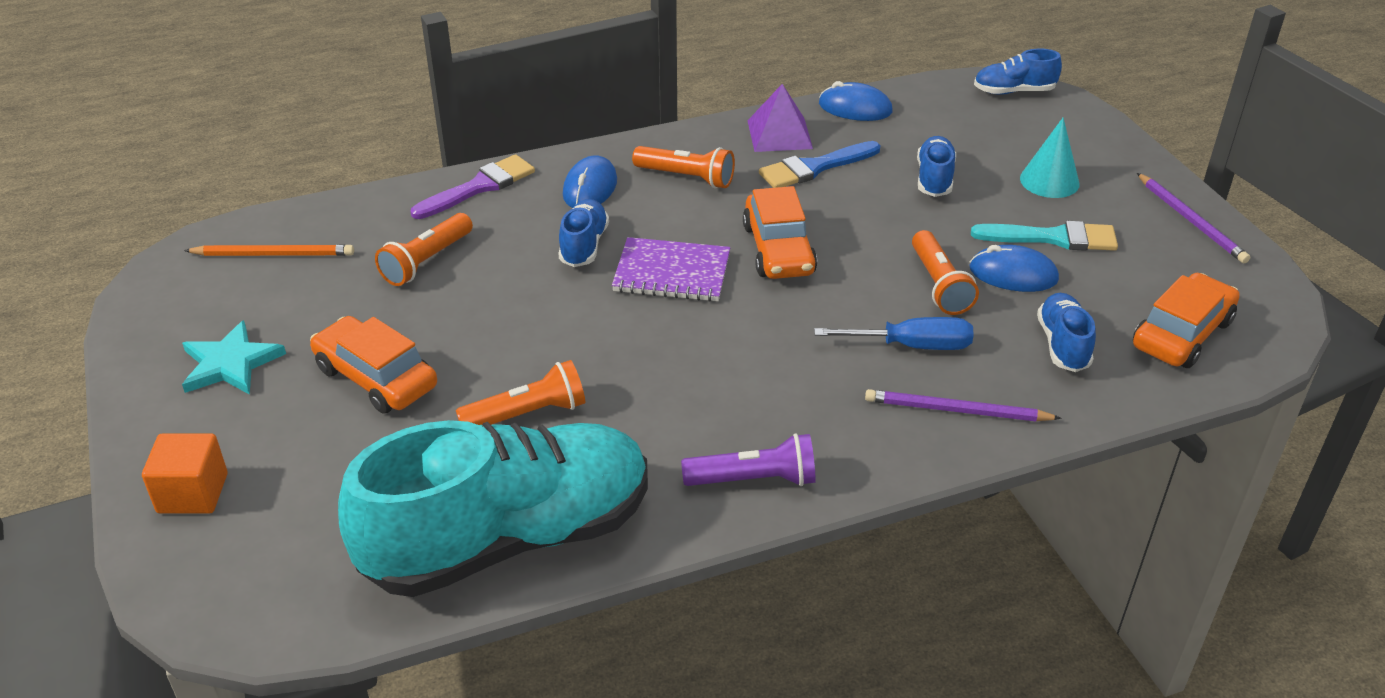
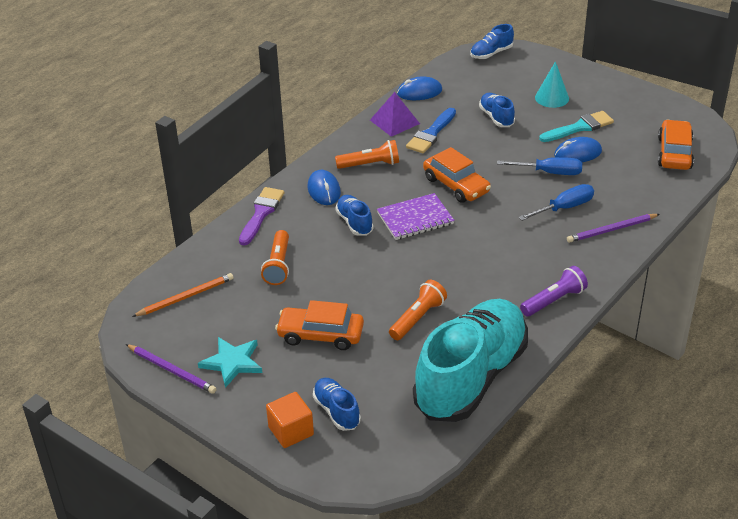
camera: 30 degrees left, 0 degrees up
orange flashlight [912,230,979,315] -> blue screwdriver [497,157,582,175]
blue shoe [1037,293,1096,372] -> blue shoe moved to [313,378,361,431]
purple pencil [1137,173,1250,263] -> purple pencil moved to [126,344,217,394]

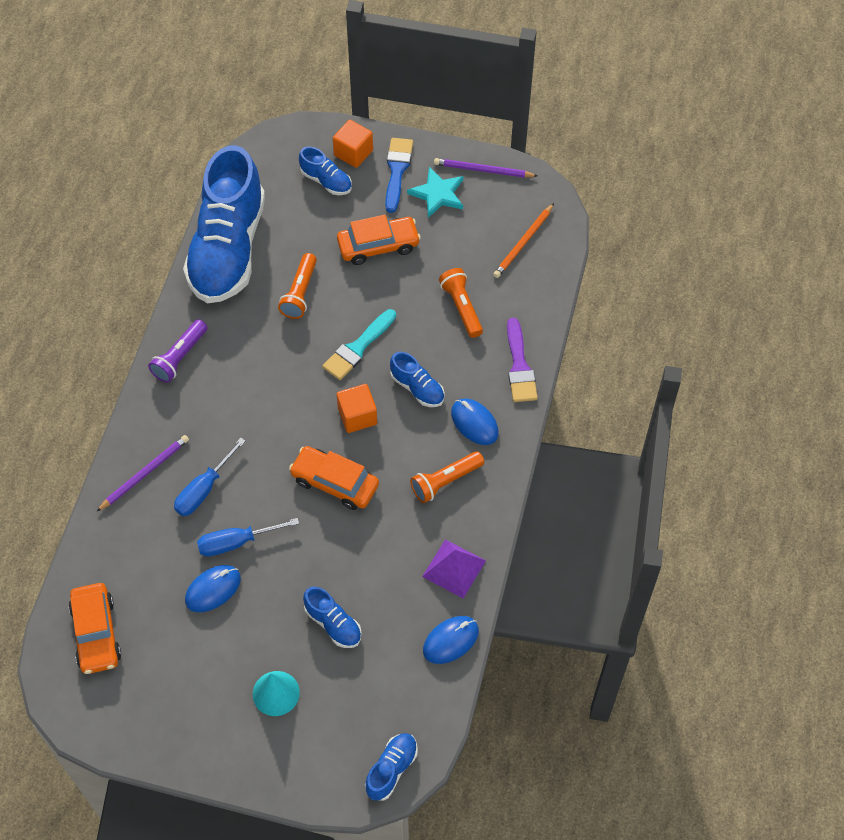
camera: 155 degrees right, 20 degrees up
purple notebook [377,193,455,240] -> orange cube [337,384,377,433]
blue brush [406,108,456,153] -> blue brush moved to [385,138,413,213]
turquoise shoe [413,299,528,422] -> blue shoe [183,145,265,303]
turquoise brush [539,111,614,142] -> turquoise brush moved to [322,309,396,380]

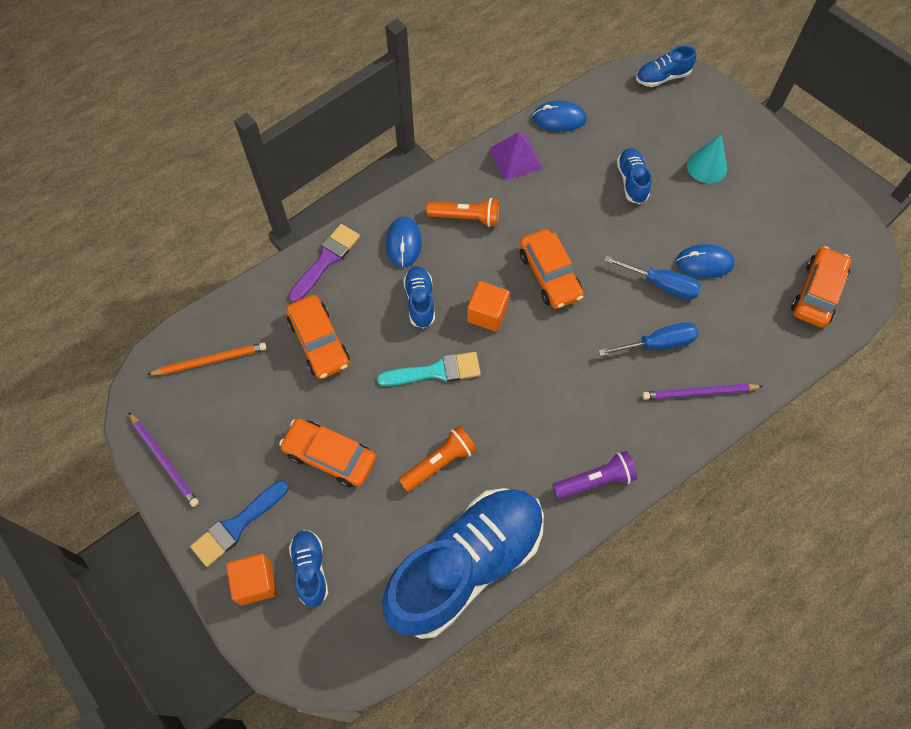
camera: 140 degrees left, 5 degrees up
turquoise star [407,167,463,218] -> none
orange flashlight [439,268,483,338] -> orange car [286,295,349,379]

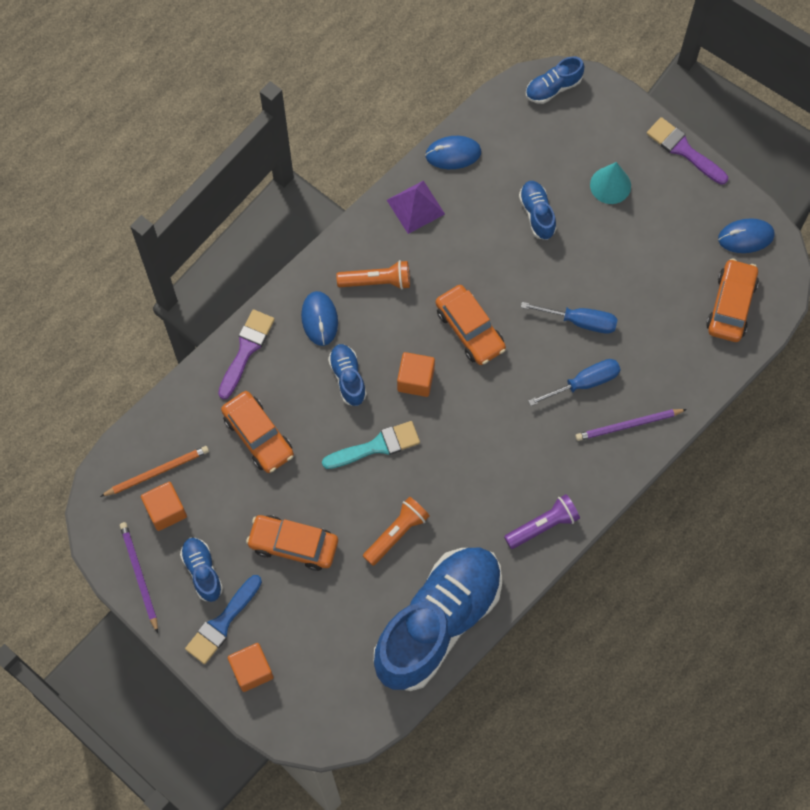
camera: 10 degrees left, 5 degrees up
purple pencil [129,413,199,507] -> purple pencil turned 150 degrees counterclockwise [120,522,158,633]
blue shoe [289,530,328,607] -> blue shoe moved to [180,538,223,602]
blue mouse [676,244,735,278] -> blue mouse moved to [718,218,774,253]
none -> orange cube [141,482,187,531]
none -> purple brush [647,117,728,185]

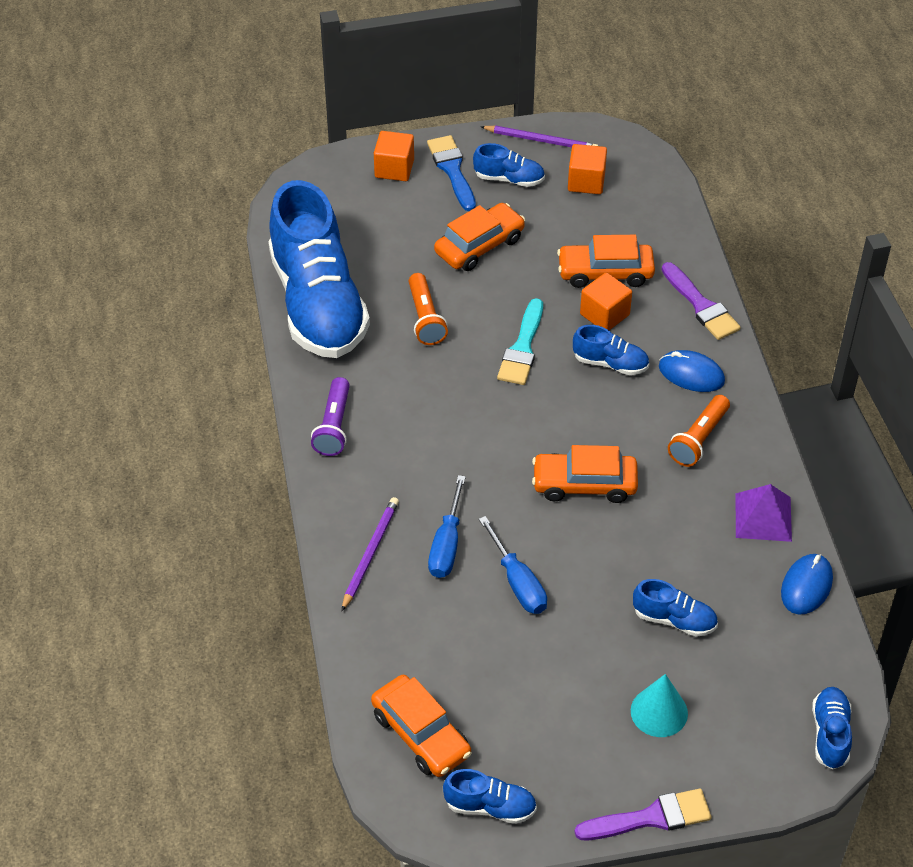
camera: 125 degrees right, 20 degrees down
orange pencil [100,446,209,497] -> none
orange cube [397,352,435,397] -> orange cube moved to [580,272,632,330]
blue screwdriver [521,302,618,334] -> blue screwdriver turned 75 degrees counterclockwise [479,516,547,614]
blue mouse [718,218,774,253] -> blue shoe [443,769,537,824]

